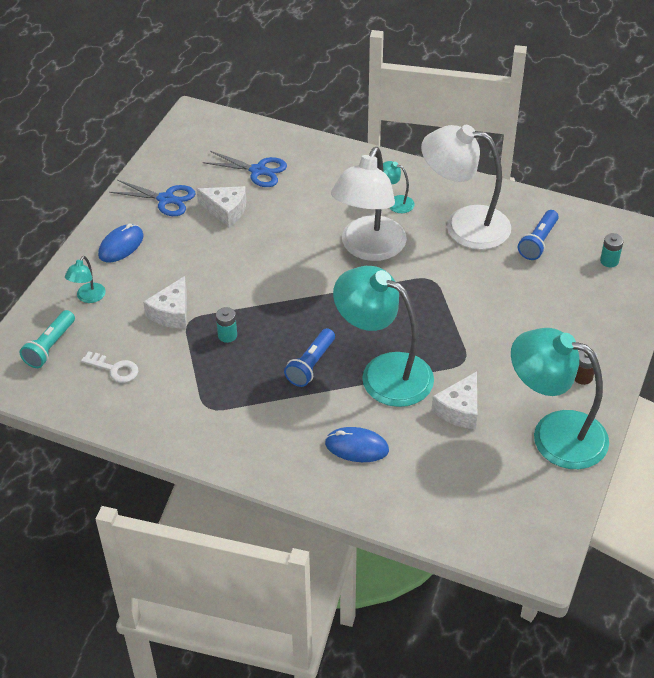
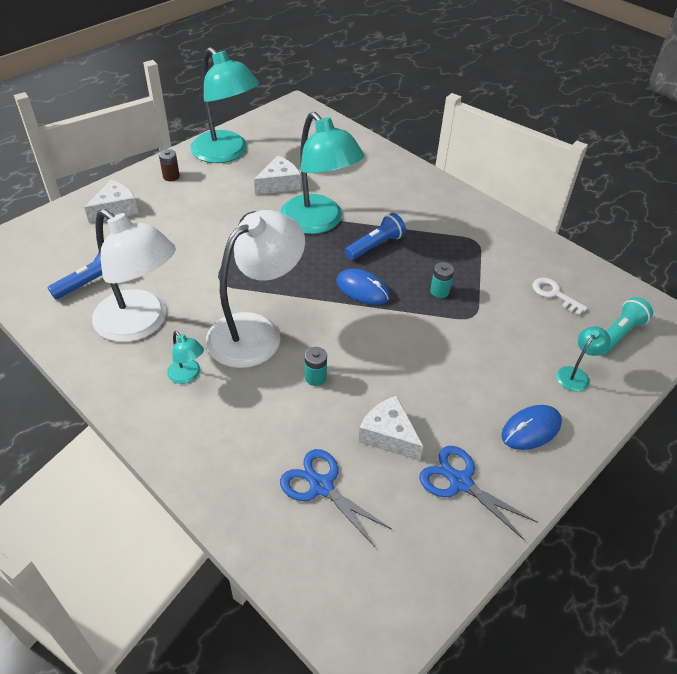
camera: 160 degrees left, 0 degrees up
white cheese [143,276,187,328] -> white cheese moved to [84,180,138,223]
blue mouse [325,427,389,462] -> blue mouse moved to [337,269,390,305]
turquoise battery [600,233,624,268] -> turquoise battery moved to [305,347,327,386]

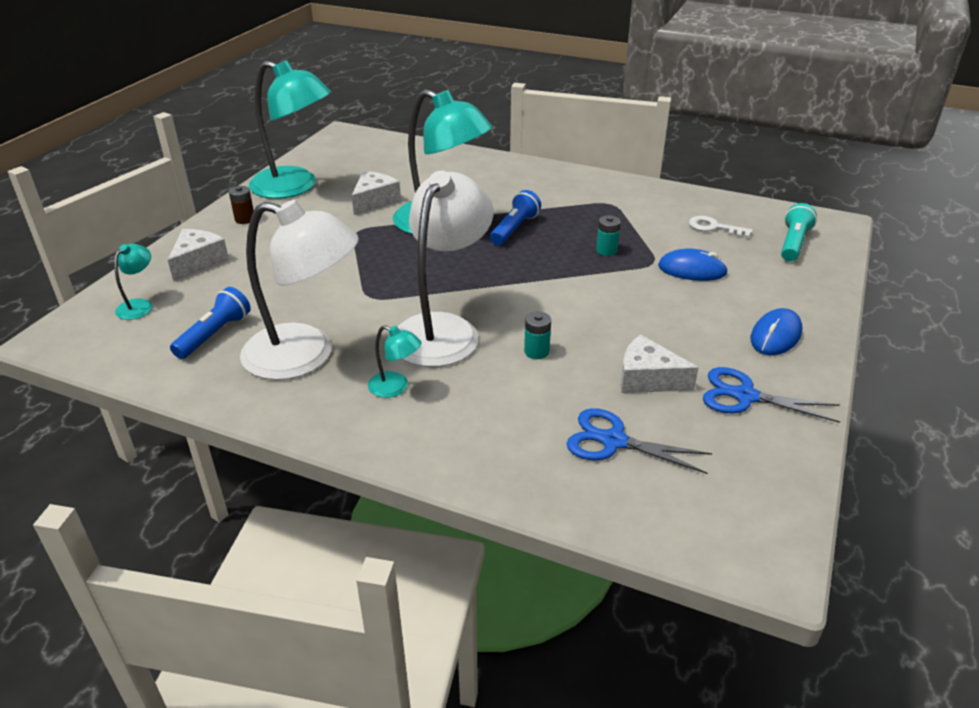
camera: 20 degrees left, 10 degrees down
blue mouse [337,269,390,305] -> blue mouse moved to [658,249,728,281]
turquoise lamp [556,326,611,392] -> turquoise lamp moved to [114,244,153,320]

